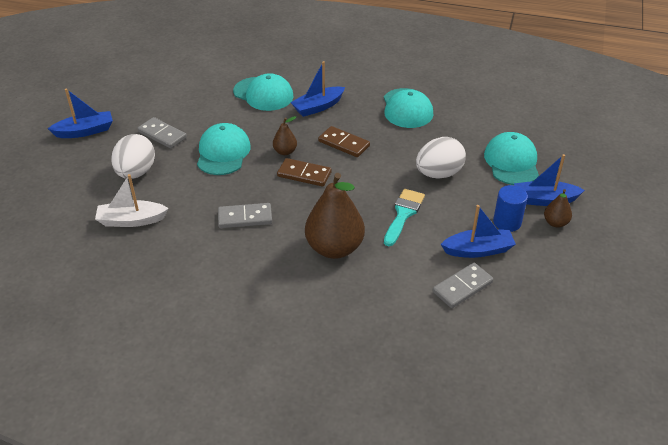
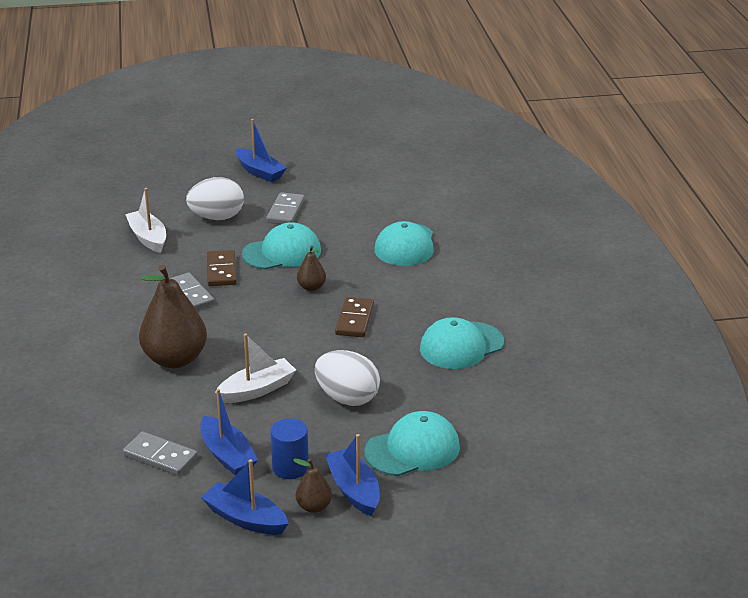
camera: 65 degrees right, 10 degrees down
brown domino [277,158,332,187] -> brown domino moved to [207,250,237,286]
blue boat [290,61,345,117] -> blue boat moved to [201,459,289,535]
turquoise brush [384,189,425,246] -> white boat [215,334,296,403]

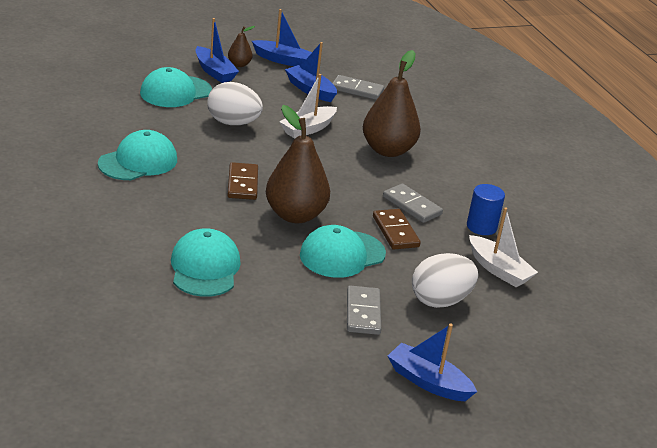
camera: 165 degrees right, 0 degrees up
blue cylinder [270,418,309,479] -> blue cylinder moved to [467,184,505,235]
brown pear [297,246,326,291] -> brown pear [266,105,330,223], size x2.12

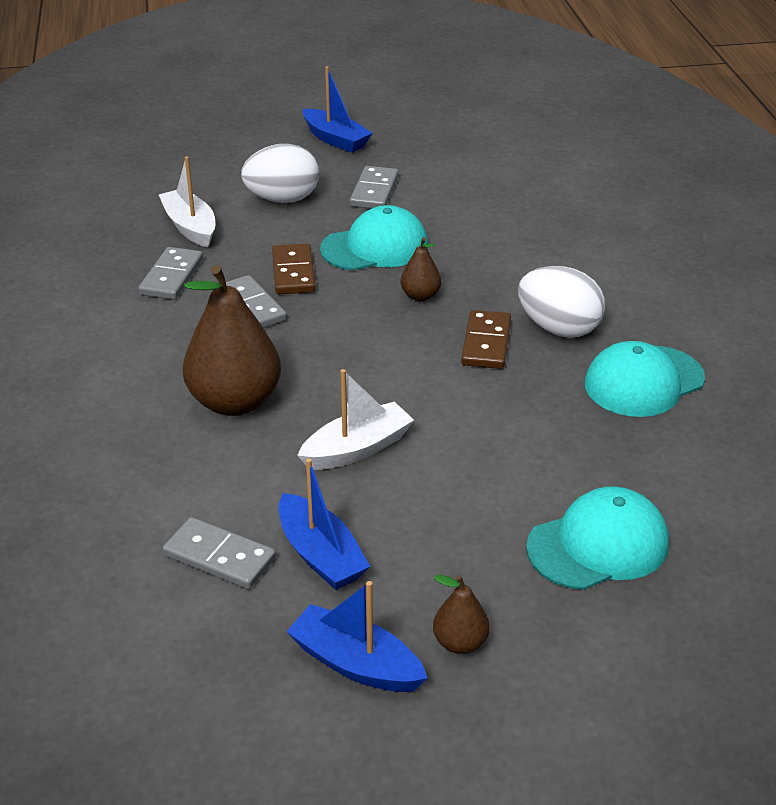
camera: 165 degrees left, 5 degrees up
turquoise cap [171,228,241,297] -> none
blue boat [195,18,239,83] -> none
white egg [207,82,263,125] -> white egg moved to [518,266,605,338]
brown pear [266,105,330,223] -> brown pear [401,237,441,301], size x0.47
blue cylinder [467,184,505,235] -> grey domino [138,247,203,300]

